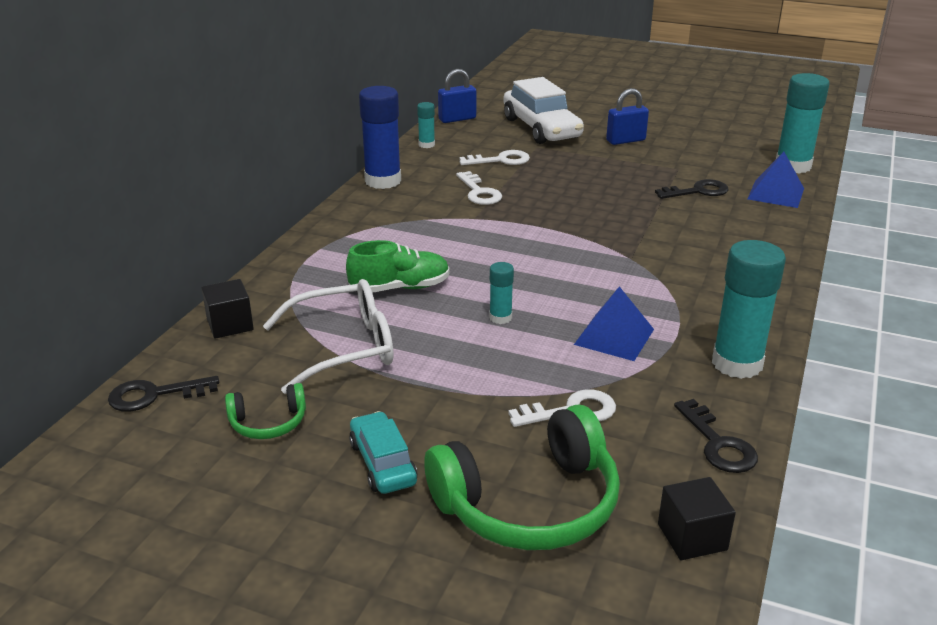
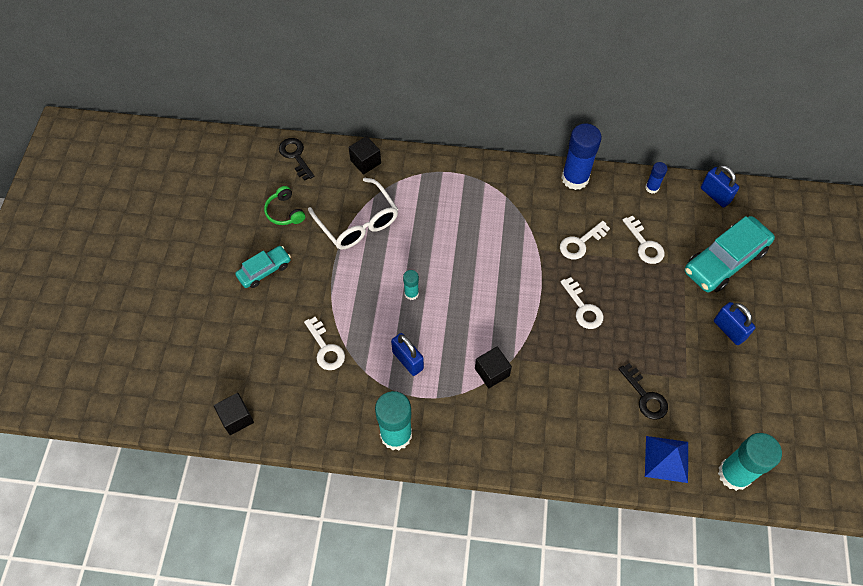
camera: 75 degrees right, 30 degrees up
green shoe [346,240,450,292] -> none
turquoise glue stick [417,102,435,148] -> blue glue stick [645,162,667,194]
green headphones [424,405,620,550] -> none
white car [503,77,584,144] -> turquoise car [685,216,775,292]
blue pyramid [574,286,654,361] -> blue padlock [391,333,424,376]
black key [674,399,758,473] -> none
none -> black cube [475,347,512,388]
none -> white key [560,277,604,329]

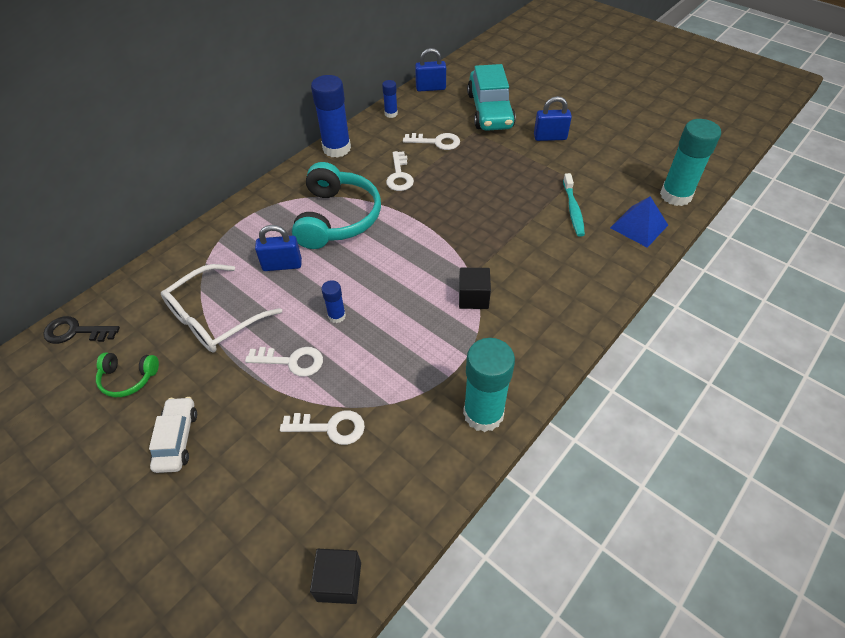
camera: 55 degrees left, 10 degrees down
turquoise car [235,246,291,288] -> white car [149,397,197,473]
white glasses [308,178,398,249] -> white glasses turned 135 degrees clockwise [161,264,282,353]
black cube [349,136,381,175] -> none
blue padlock [391,333,424,376] -> blue padlock moved to [255,225,302,271]
turquoise glue stick [403,270,419,300] -> blue glue stick [321,280,346,323]
white key [560,277,604,329] -> white key moved to [245,347,323,377]
black key [619,363,668,420] -> turquoise toothbrush [563,173,585,237]
none -> turquoise headphones [292,162,381,249]

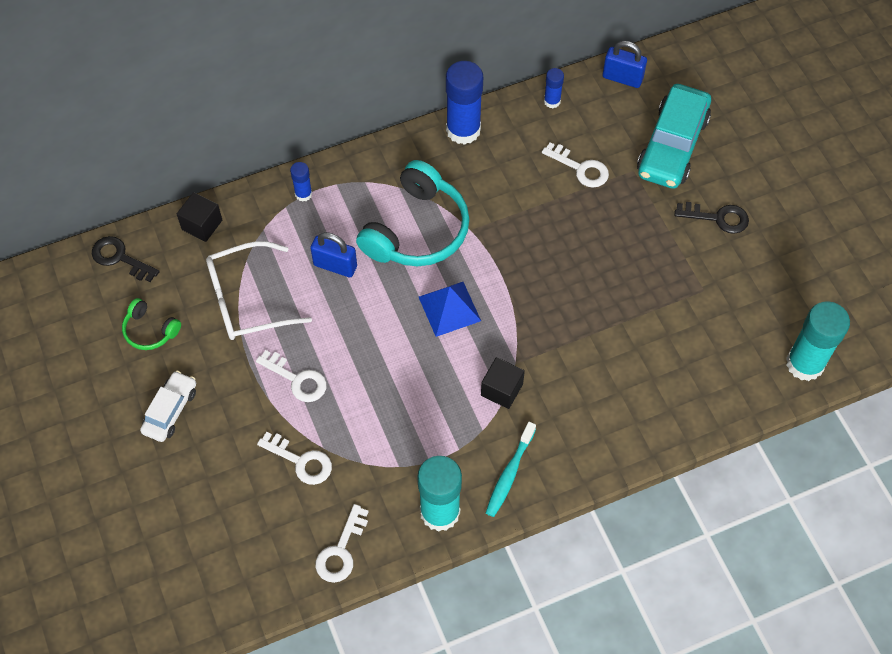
camera: 25 degrees right, 10 degrees up
black cube [310,549,361,604] -> black cube moved to [177,192,222,242]
blue glue stick [321,280,346,323] -> blue glue stick moved to [290,162,312,202]
white key [386,151,414,191] -> white key moved to [315,504,369,583]
blue padlock [534,96,572,141] -> black key [674,202,749,234]
turquoise toothbrush [563,173,585,237] -> turquoise toothbrush moved to [486,422,536,517]
blue pyramid [610,196,668,248] -> blue pyramid moved to [419,282,481,337]

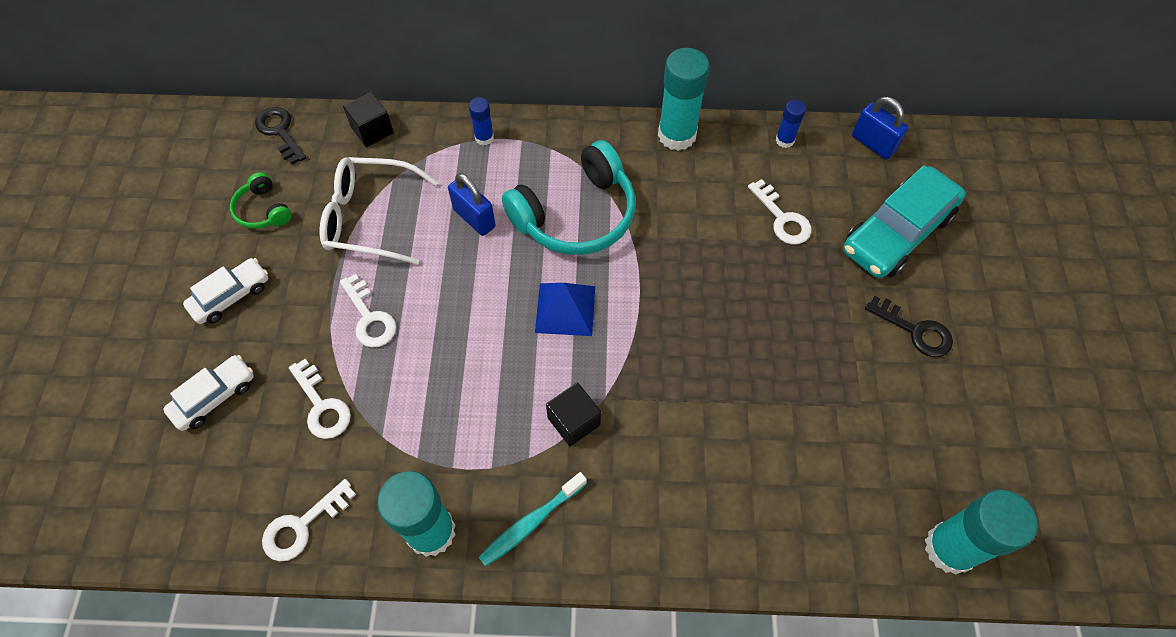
camera: 25 degrees right, 0 degrees up
blue glue stick [446,61,483,145] -> turquoise glue stick [658,48,710,151]
none -> white car [163,355,254,431]

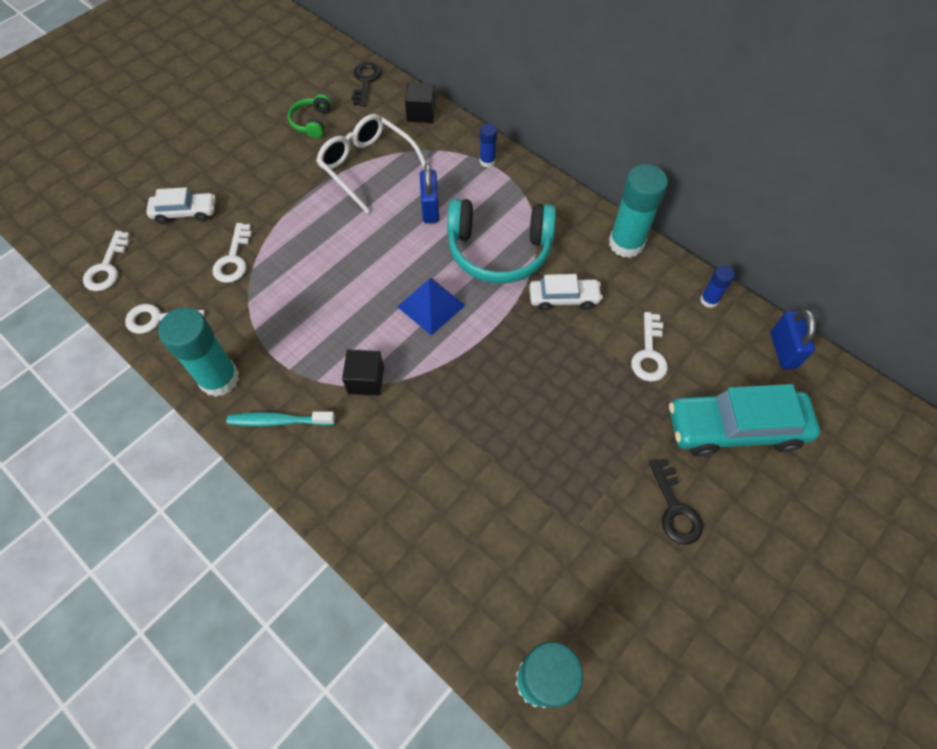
camera: 40 degrees right, 0 degrees up
white car [183,258,268,324] -> white car moved to [529,274,603,311]
white key [340,274,397,348] -> white key moved to [83,231,130,291]

